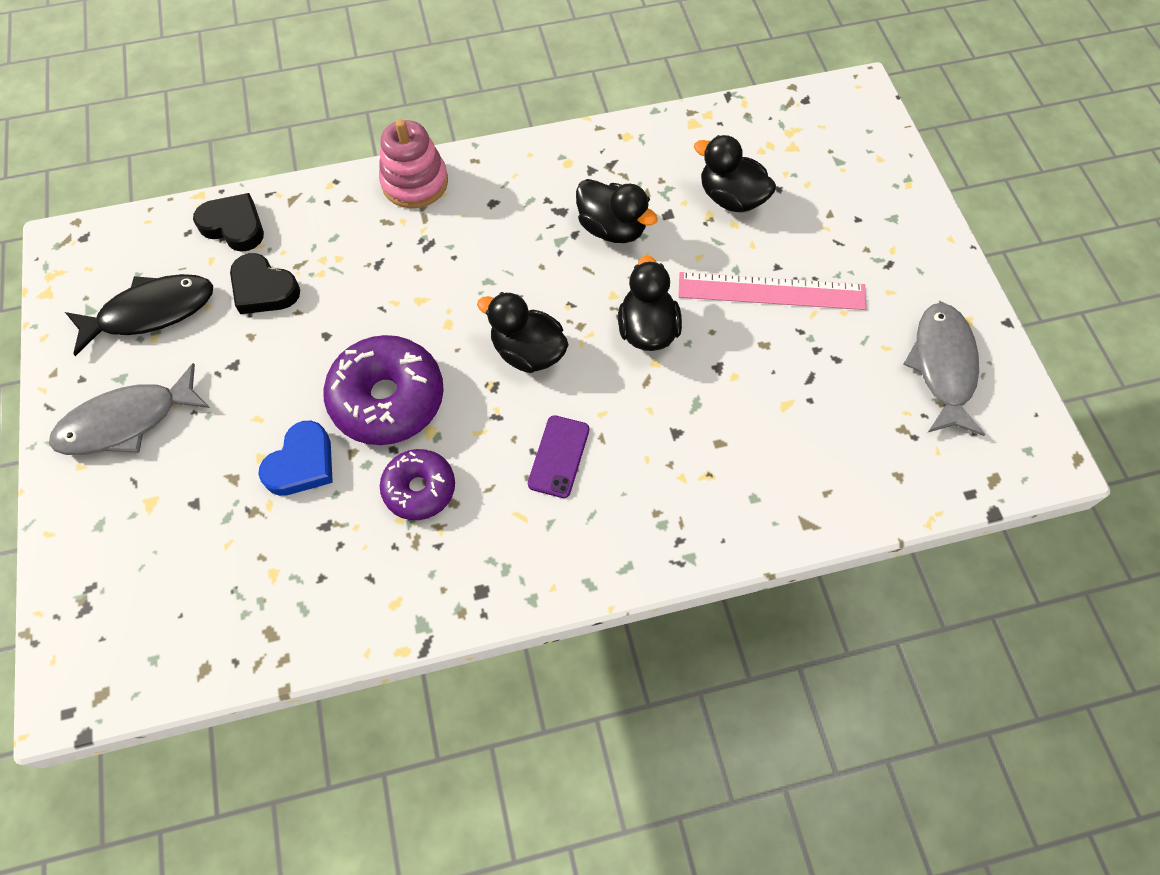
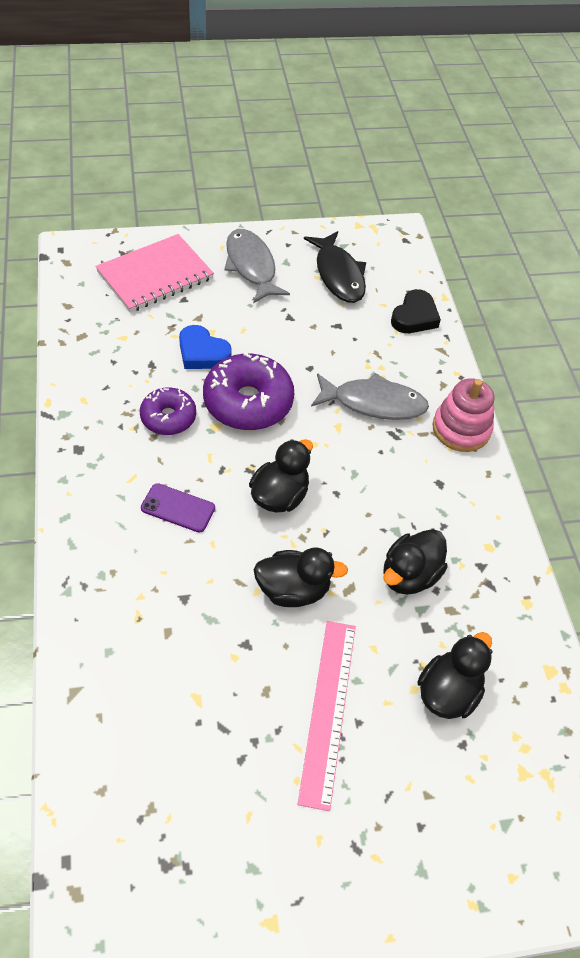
camera: 90 degrees right, 10 degrees down
black heart [230,253,300,314] -> none
grey fish [903,303,985,436] -> grey fish moved to [311,373,429,420]
none -> pink notebook [96,234,214,313]

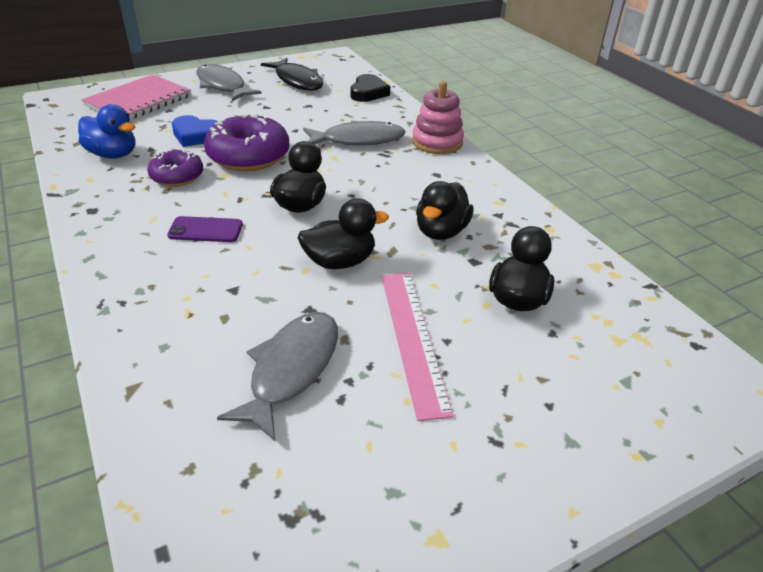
camera: 15 degrees left, 15 degrees down
none -> blue duck [78,104,136,159]
none -> grey fish [217,312,338,441]

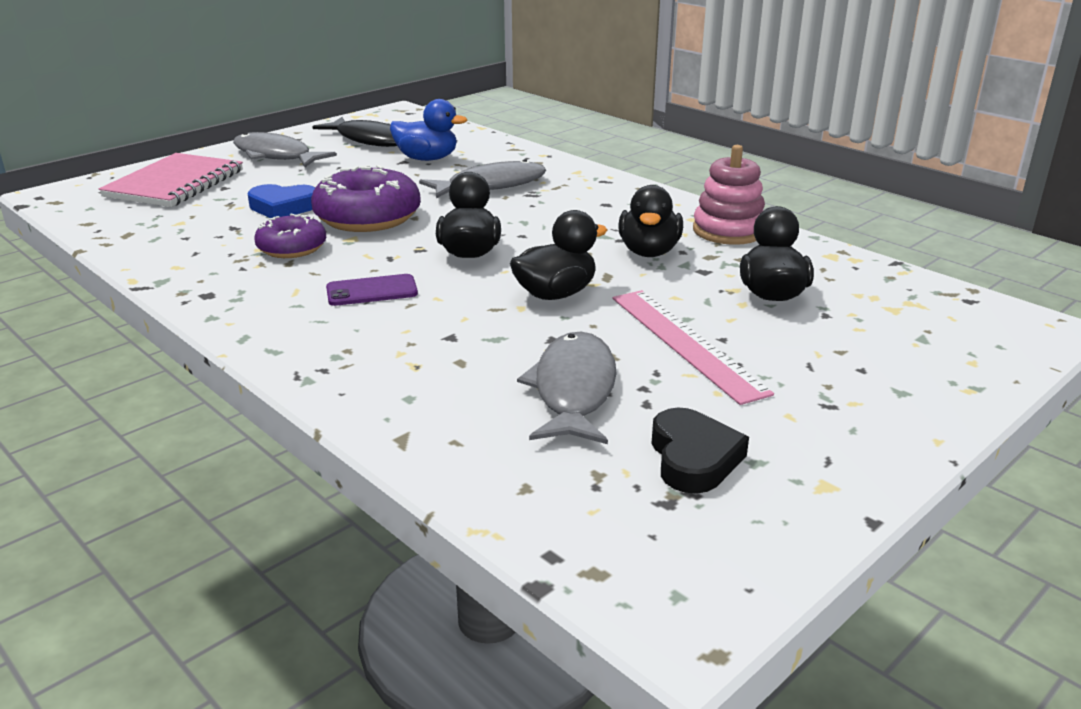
camera: 15 degrees left, 10 degrees down
blue duck [78,104,136,159] -> blue duck moved to [390,99,467,161]
black heart [351,74,390,102] -> black heart moved to [651,407,749,494]
pink stacking toy [412,81,464,154] -> pink stacking toy moved to [693,145,765,245]

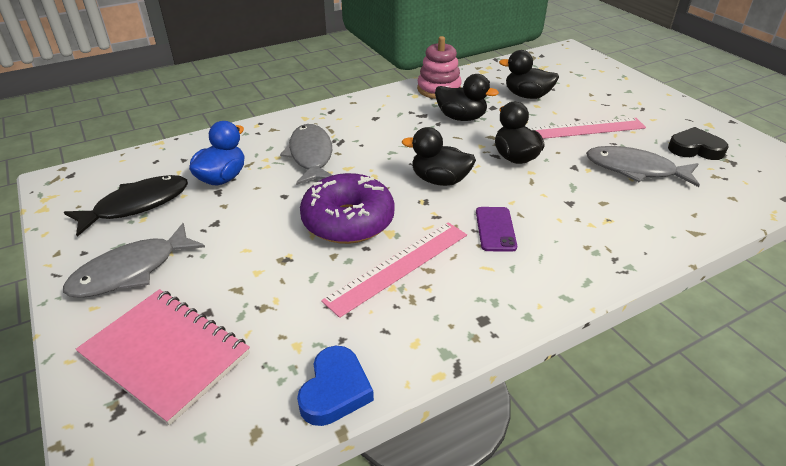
camera: 75 degrees left, 10 degrees up
blue heart [248,184,315,218] -> blue heart moved to [297,346,374,426]
purple donut [255,213,326,258] -> pink ruler [321,222,467,318]

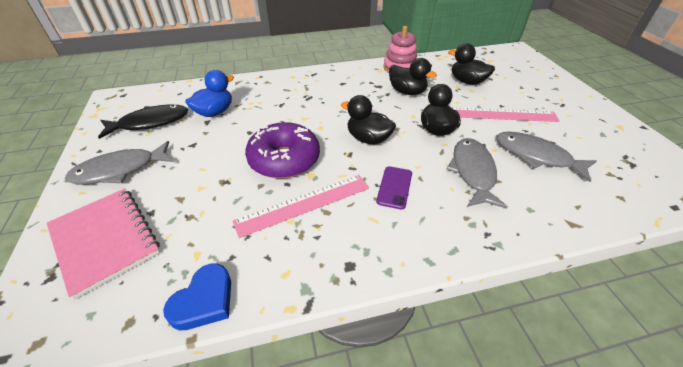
camera: 15 degrees right, 5 degrees up
grey fish [280,124,332,185] -> grey fish moved to [447,138,508,209]
black heart [668,127,728,160] -> none

